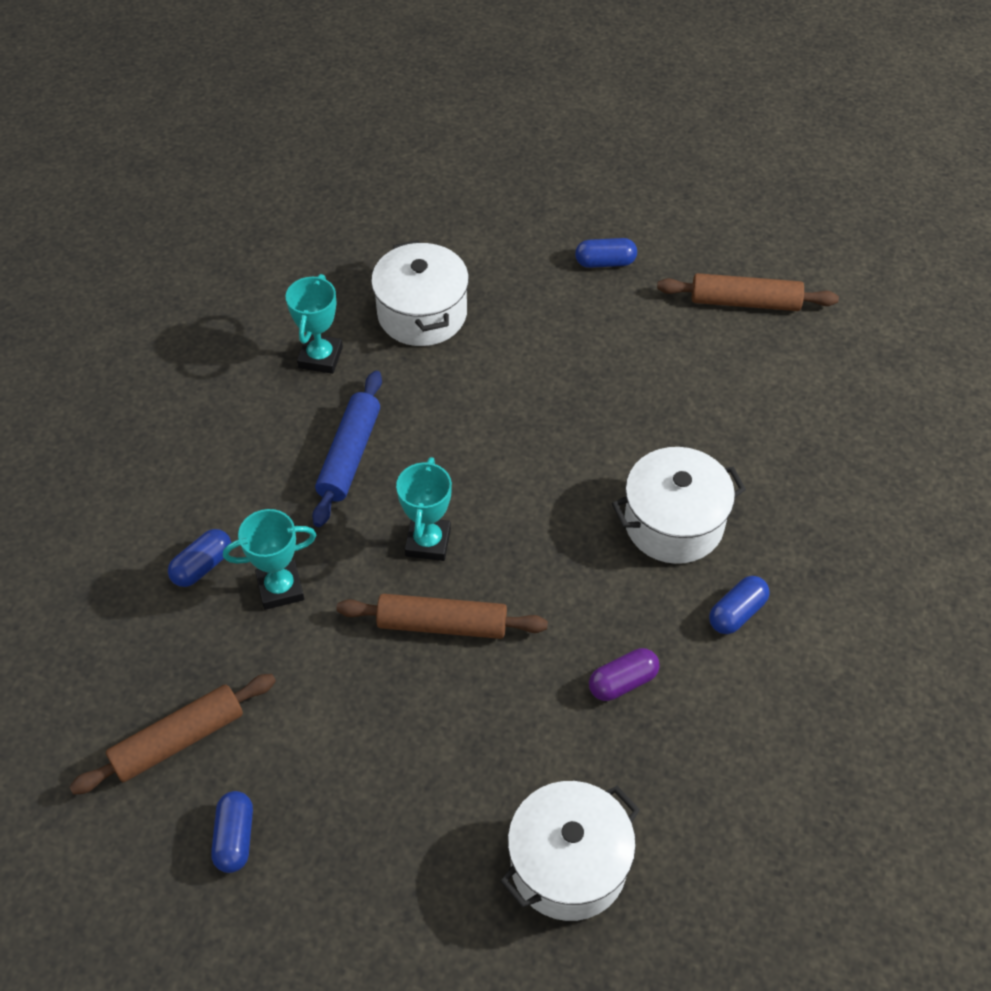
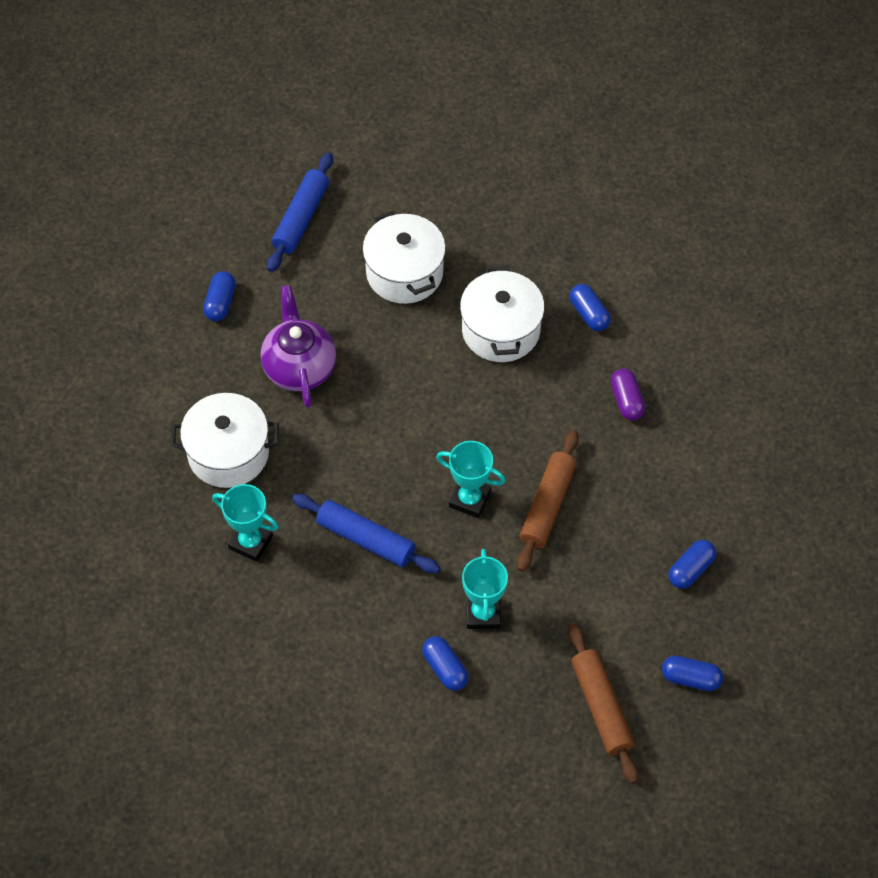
camera: 75 degrees left, 5 degrees up
white pot [500,781,640,921] -> white pot moved to [362,210,446,304]
brown rolling pin [657,273,839,311] -> blue rolling pin [267,152,333,272]
none -> purple teapot [261,285,336,408]
none -> blue capsule [668,540,716,589]

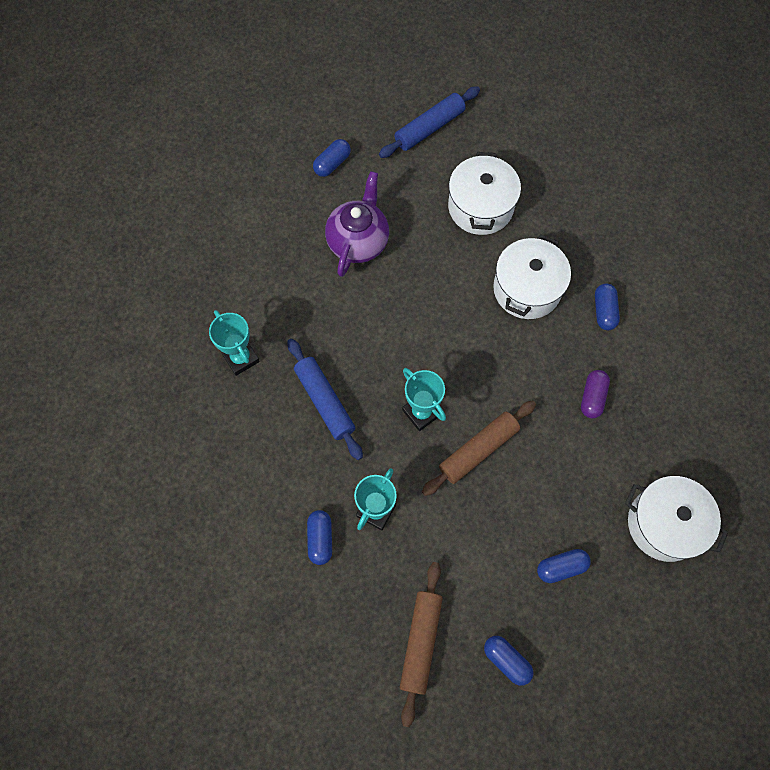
camera: 30 degrees right, 10 degrees up
white pot [170,393,279,488] -> white pot moved to [625,476,728,562]

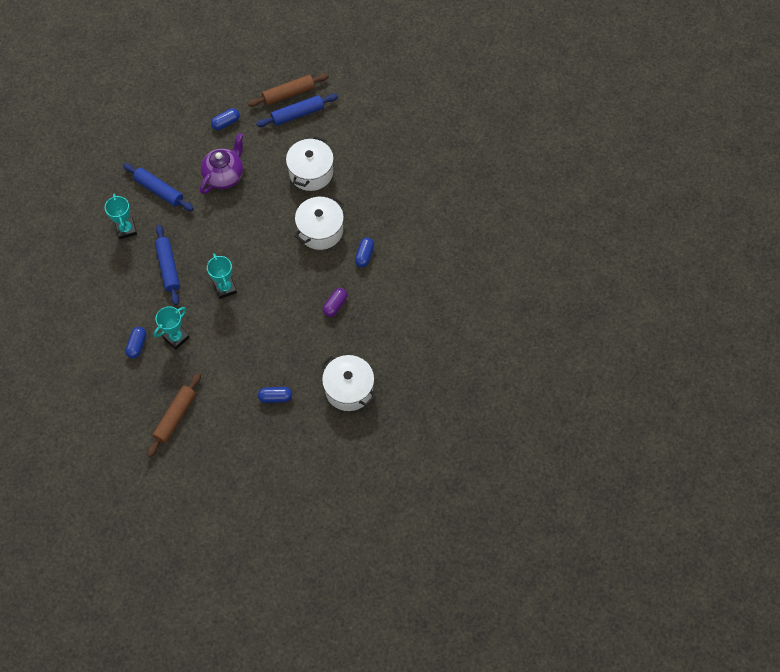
camera: 15 degrees right, 5 degrees down
brown rolling pin [422,400,536,496] -> brown rolling pin moved to [248,73,329,107]
blue capsule [484,636,533,686] -> none
none -> blue rolling pin [123,163,194,211]

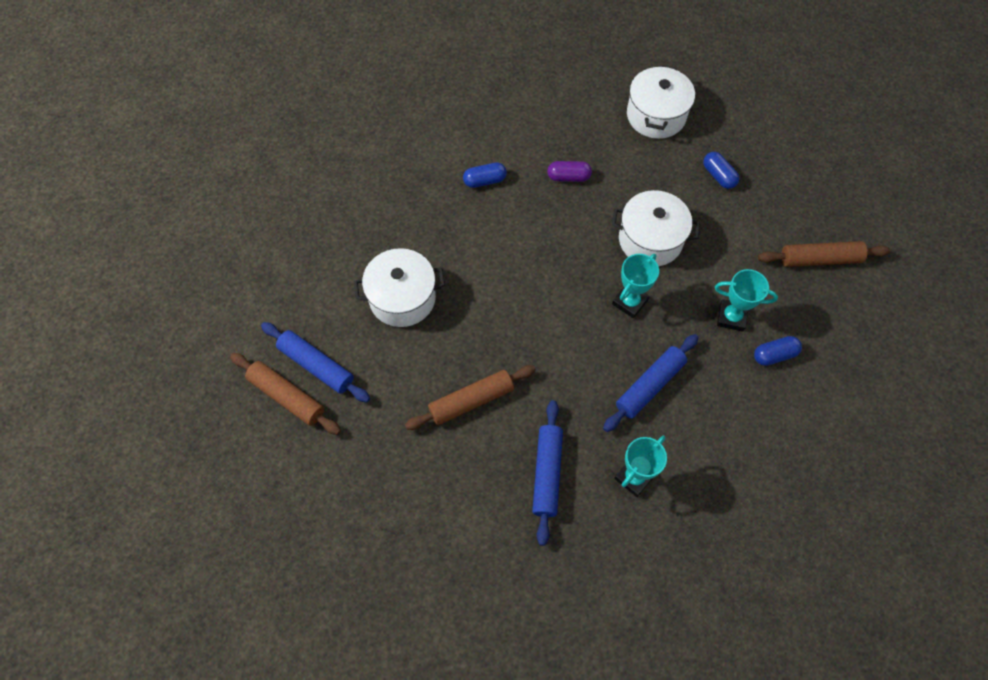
camera: 120 degrees left, 0 degrees up
purple teapot [200,133,244,194] -> brown rolling pin [405,365,536,430]
blue capsule [211,108,240,130] -> none
white pot [295,197,344,250] -> white pot moved to [612,190,700,266]

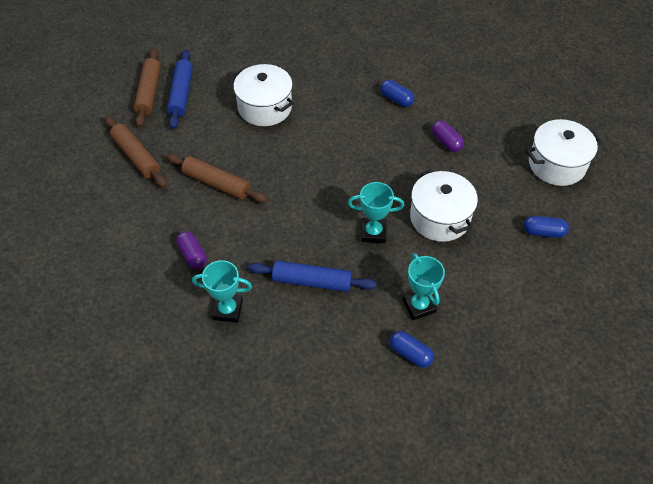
camera: 55 degrees right, 10 degrees down
blue rolling pin [532,400,563,546] -> purple capsule [176,231,207,269]
blue capsule [703,152,739,189] -> blue capsule turned 75 degrees clockwise [524,216,569,238]
brown rolling pin [758,241,890,267] -> brown rolling pin moved to [105,116,167,188]

